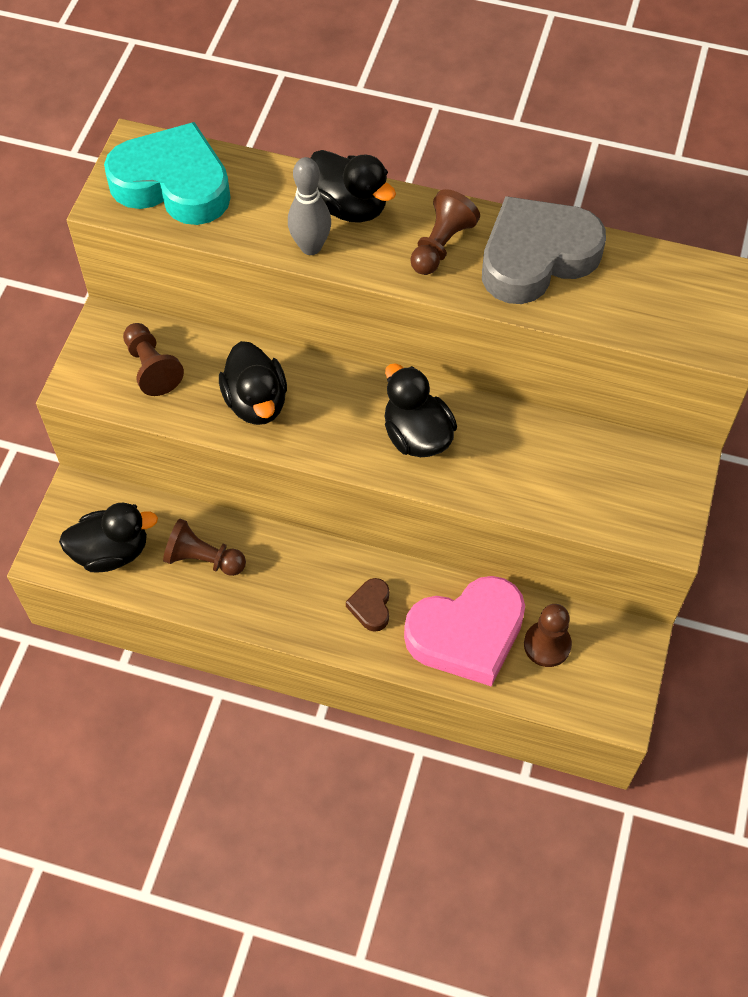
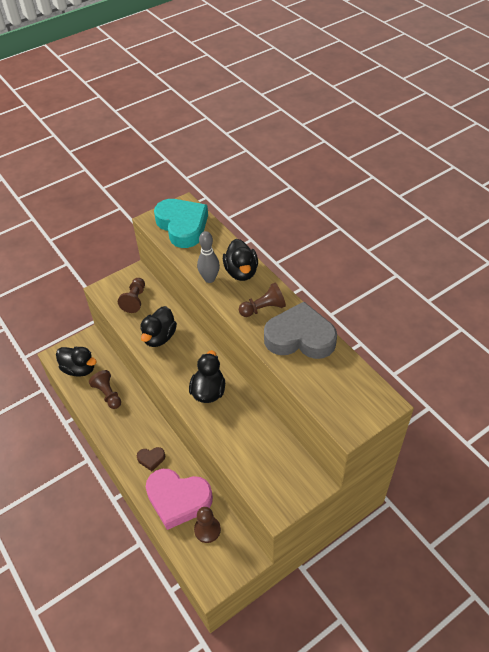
camera: 40 degrees right, 10 degrees down
brown heart [346,578,389,632] -> brown heart turned 135 degrees counterclockwise [137,447,165,471]

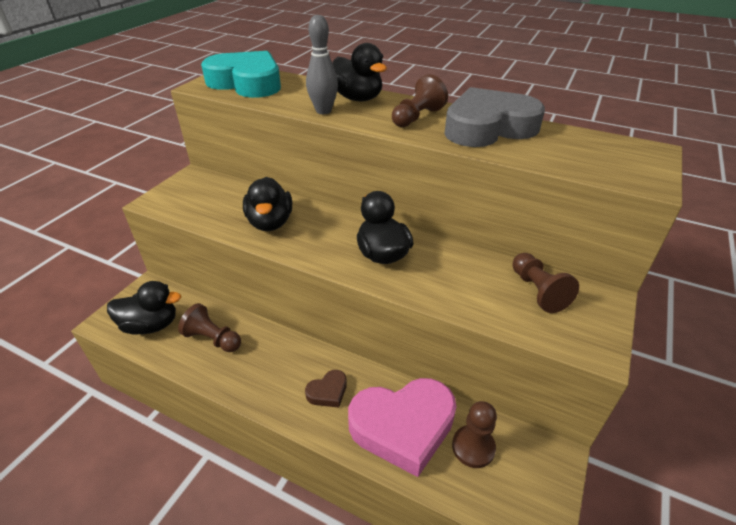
camera: 30 degrees left, 10 degrees down
brown pawn [118,278,145,313] -> brown pawn moved to [513,253,579,313]

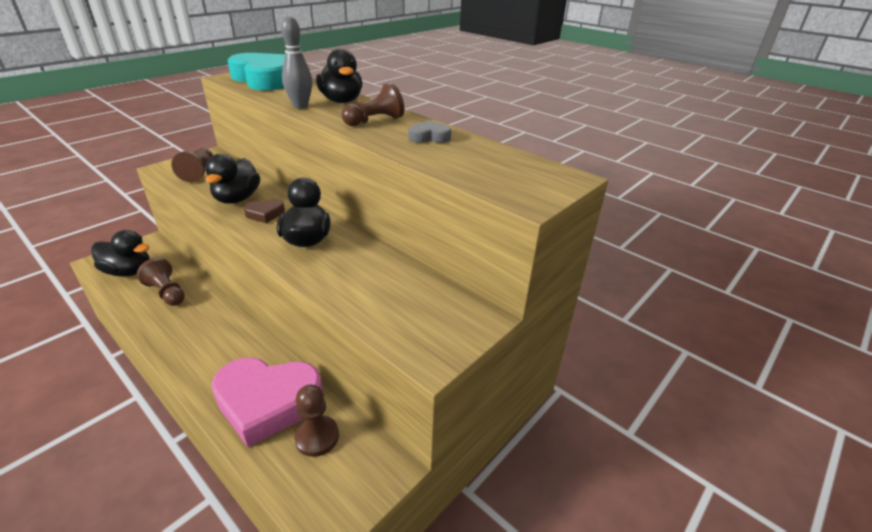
camera: 15 degrees right, 5 degrees down
brown heart [305,370,347,408] -> brown heart moved to [244,199,285,223]
grey heart [444,87,545,147] -> grey heart [408,120,451,143], size x0.43
brown pawn [513,253,579,313] -> brown pawn moved to [172,148,213,182]

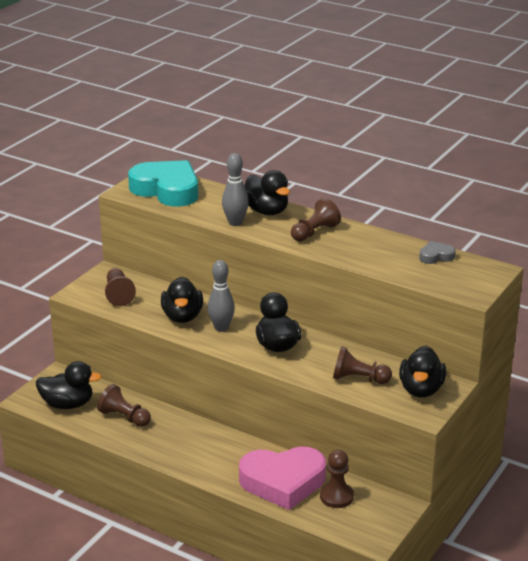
camera: 10 degrees left, 5 degrees down
brown heart [244,199,285,223] -> grey bowling pin [207,260,235,332]
grey heart [408,120,451,143] -> grey heart moved to [419,241,456,264]
none -> brown pawn [333,346,392,384]
none -> black duck [399,346,446,397]

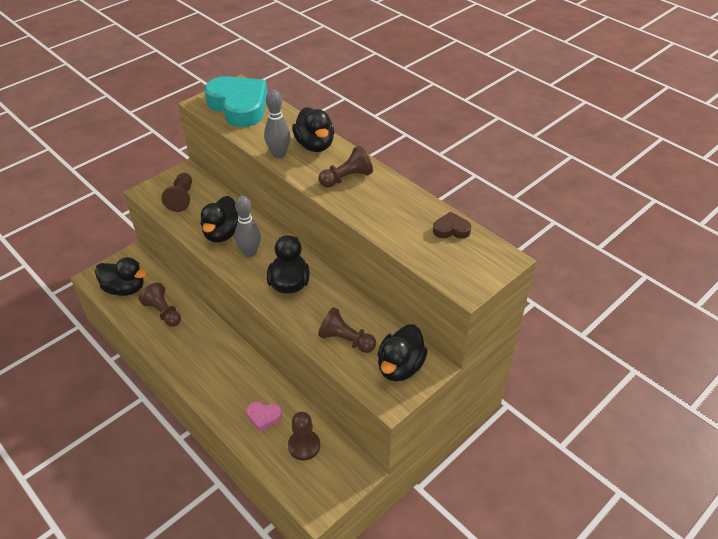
camera: 15 degrees right, 15 degrees up
pink heart [239,446,326,510] -> pink heart [246,402,282,432], size x0.43
grey heart [419,241,456,264] -> brown heart [433,212,471,239]

